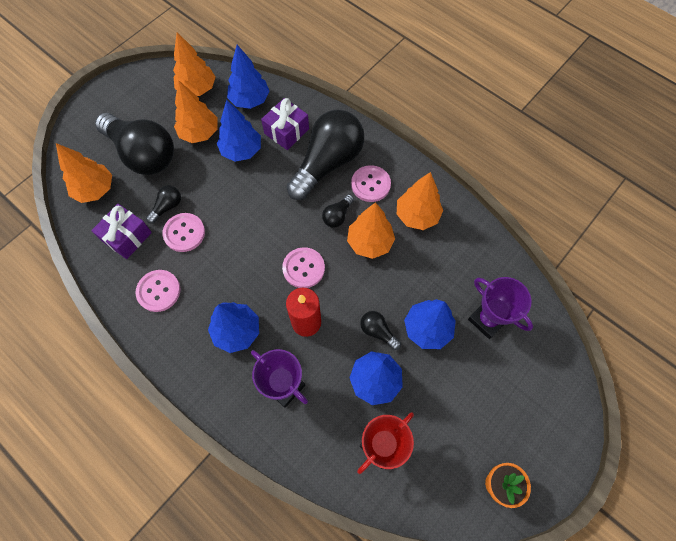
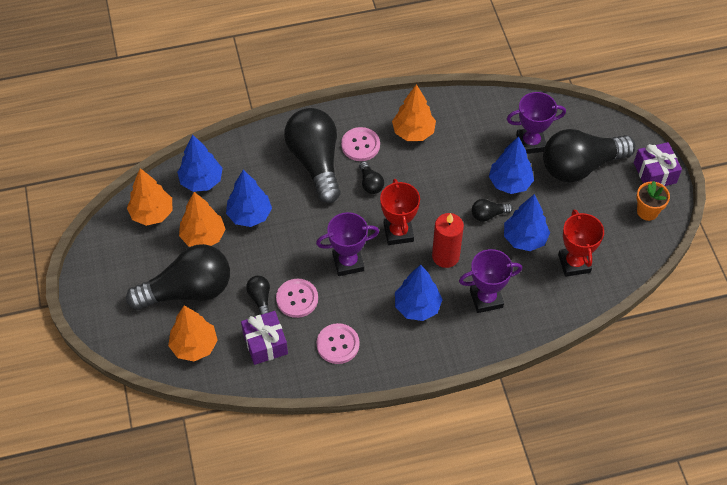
camera: 55 degrees left, 10 degrees down
purple gift [261,98,309,150] -> purple gift moved to [634,142,682,186]
pink button [282,247,325,288] -> red trophy [380,179,420,245]
orange tree [347,202,395,259] -> none
none -> purple trophy [316,212,379,276]
none -> black light bulb [543,129,636,183]

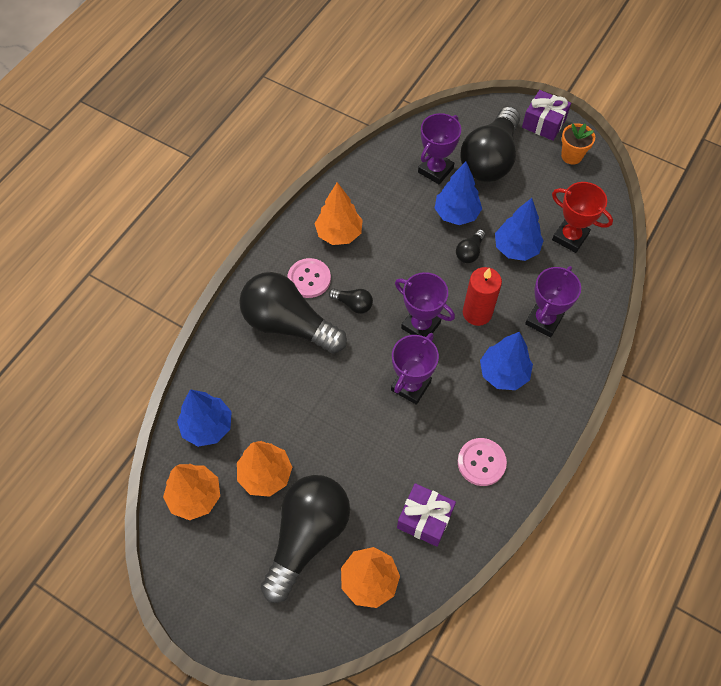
camera: 45 degrees left, 5 degrees up
blue tree [226,170,272,227] -> none
black light bulb [246,276,270,315] -> none
pink button [276,279,318,318] -> none
red trophy [380,179,420,245] -> purple trophy [395,272,455,337]

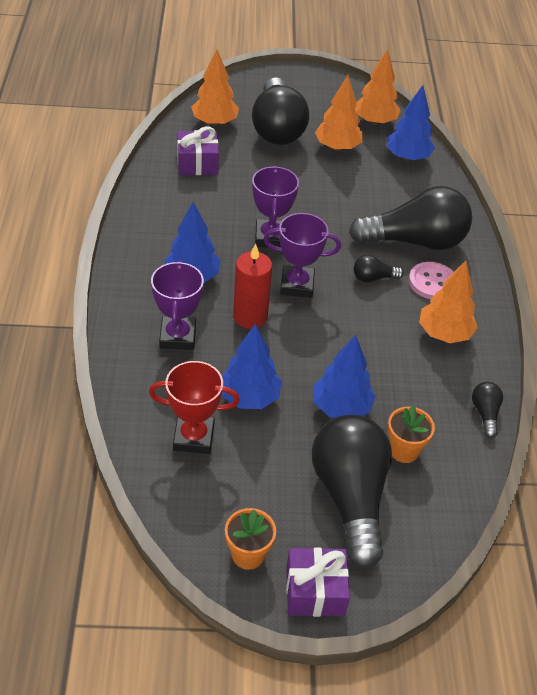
camera: 145 degrees right, 15 degrees down
purple trophy [418,113,461,184] -> orange flower pot [388,405,435,463]
black light bulb [456,229,486,263] -> black light bulb moved to [472,382,503,438]
pink button [458,438,507,486] -> none

